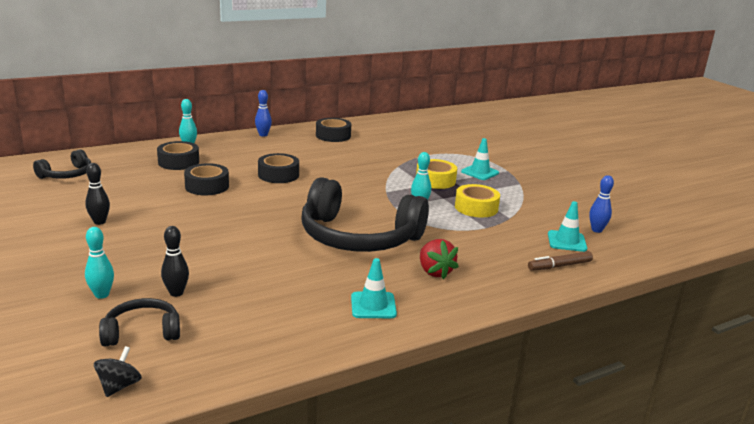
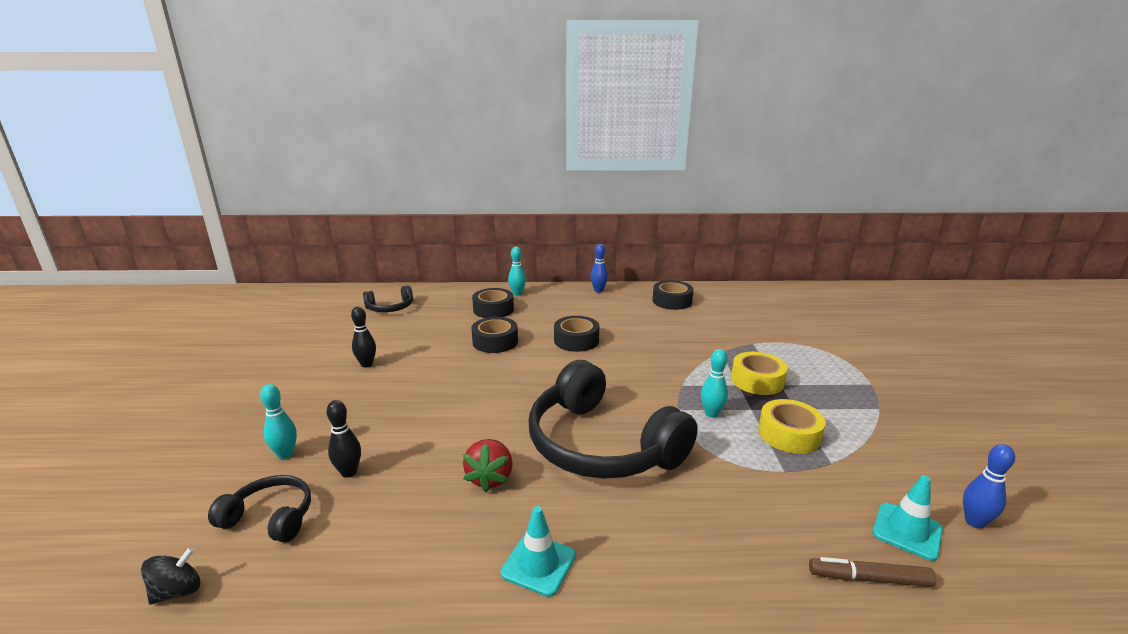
camera: 30 degrees right, 0 degrees up
red strawberry [420,239,459,280] -> red strawberry moved to [463,439,513,492]
turquoise traffic cone [461,138,499,180] -> none

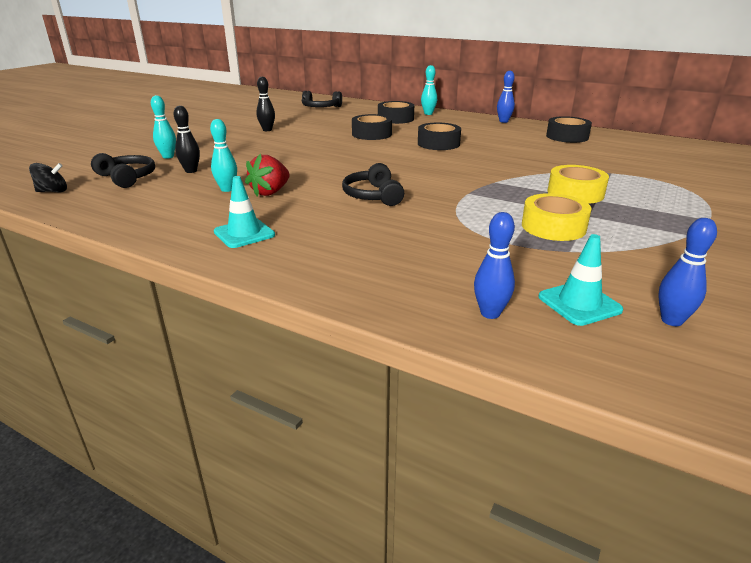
camera: 30 degrees right, 5 degrees up
black headphones [529,360,698,479] -> black headphones [342,163,404,206], size x0.47
turquoise bowling pin [701,349,728,418] -> turquoise bowling pin moved to [210,119,237,192]
brown marker [809,557,936,587] -> blue bowling pin [474,212,515,319]

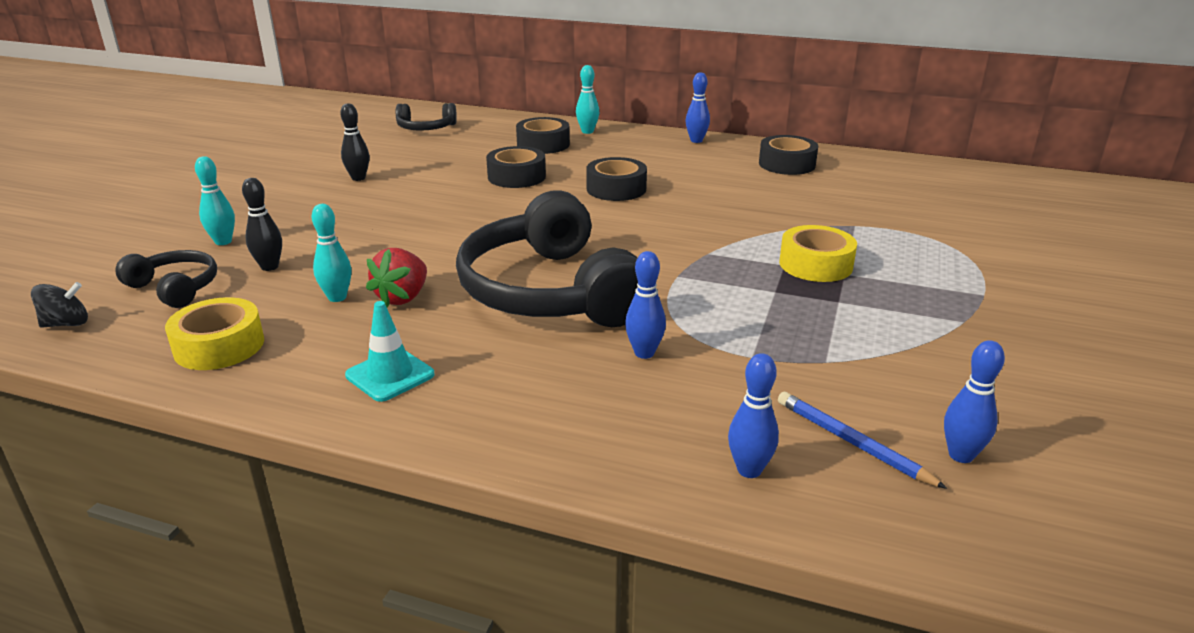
camera: 10 degrees left, 0 degrees up
black headphones [342,163,404,206] -> black headphones [456,190,638,327], size x2.12
yellow tape [522,193,592,241] -> yellow tape moved to [165,297,264,370]
turquoise traffic cone [538,234,623,326] -> blue pencil [778,392,947,489]
none -> blue bowling pin [625,251,666,359]

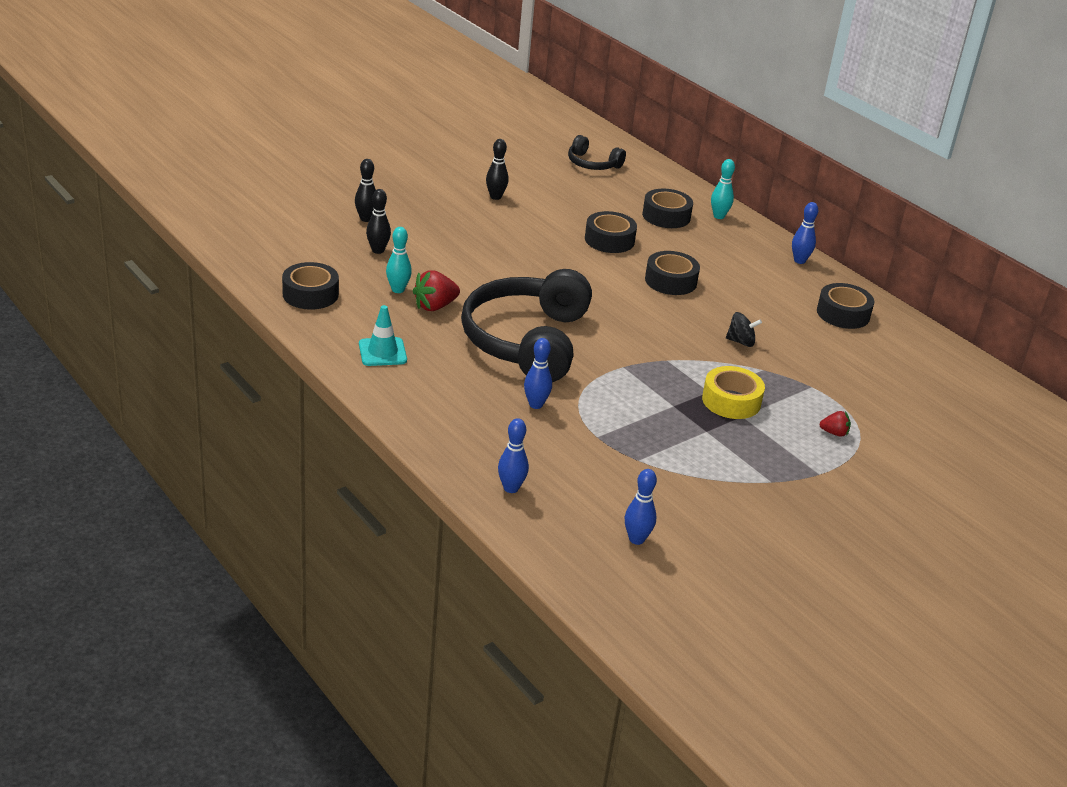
camera: 30 degrees right, 5 degrees up
black spinning top [31,282,88,328] -> black spinning top moved to [726,312,762,347]
black headphones [115,250,217,308] -> none
yellow tape [165,297,264,370] -> black tape [282,262,339,310]
turquoise bowling pin [195,156,235,245] -> black bowling pin [355,159,376,222]
blue pencil [778,392,947,489] -> none
none -> red strawberry [819,411,851,437]

